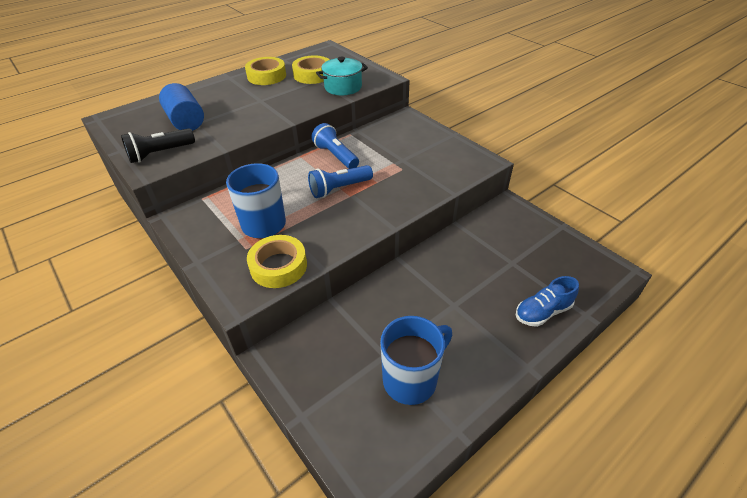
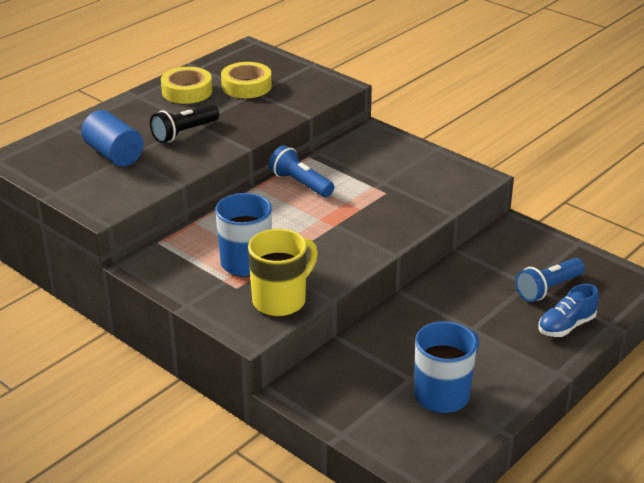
camera: 10 degrees left, 10 degrees down
black flashlight [121,128,195,163] -> black flashlight moved to [150,105,219,143]
yellow tape [247,235,307,288] -> yellow mug [248,229,318,317]
blue flashlight [308,165,373,198] -> blue flashlight moved to [515,258,585,302]
turquoise pot [316,57,368,95] -> none

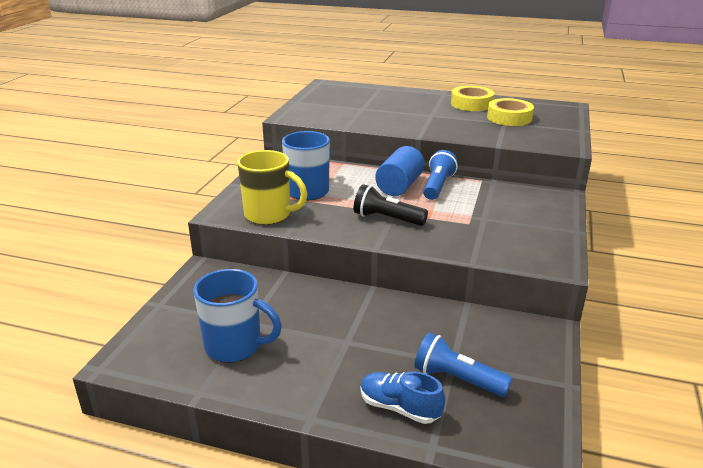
camera: 65 degrees right, 5 degrees down
blue cylinder [81,110,144,166] -> blue cylinder moved to [375,146,425,196]
black flashlight [150,105,219,143] -> black flashlight moved to [354,184,428,226]

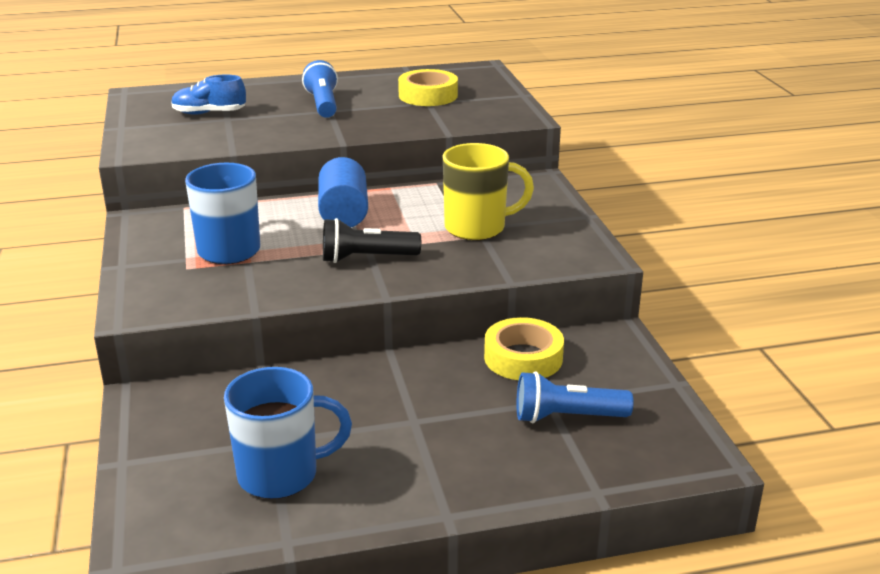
camera: 30 degrees left, 0 degrees up
yellow mug [237,150,308,225] -> yellow mug moved to [443,143,534,240]
blue shoe [361,371,445,424] -> blue shoe moved to [171,75,246,115]
blue flashlight [423,150,458,200] -> blue flashlight moved to [302,60,338,118]
yellow tape [451,86,494,111] -> yellow tape moved to [484,317,564,380]

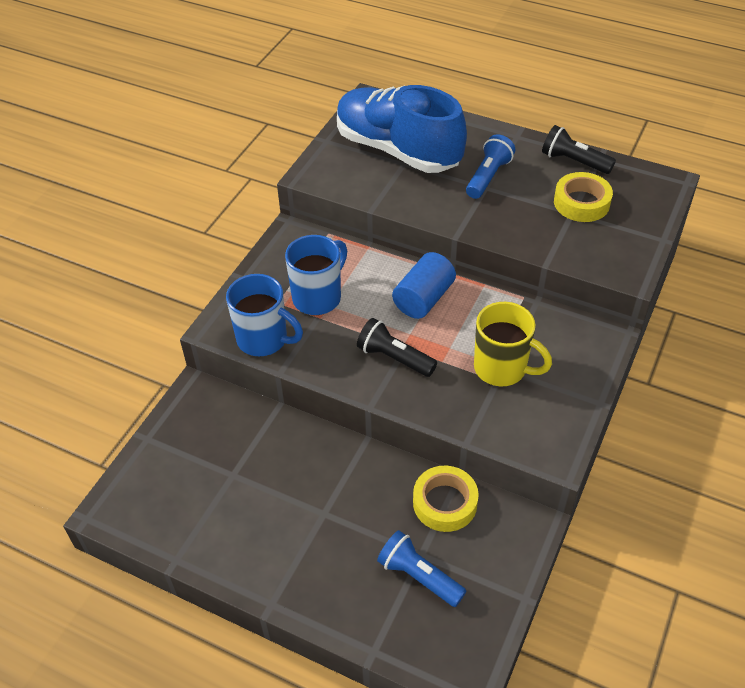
camera: 40 degrees right, 20 degrees up
blue shoe [171,75,246,115] -> blue shoe [337,85,467,173], size x2.34
blue mug [224,367,352,499] -> blue mug moved to [226,274,303,356]
none -> black flashlight [542,125,616,174]

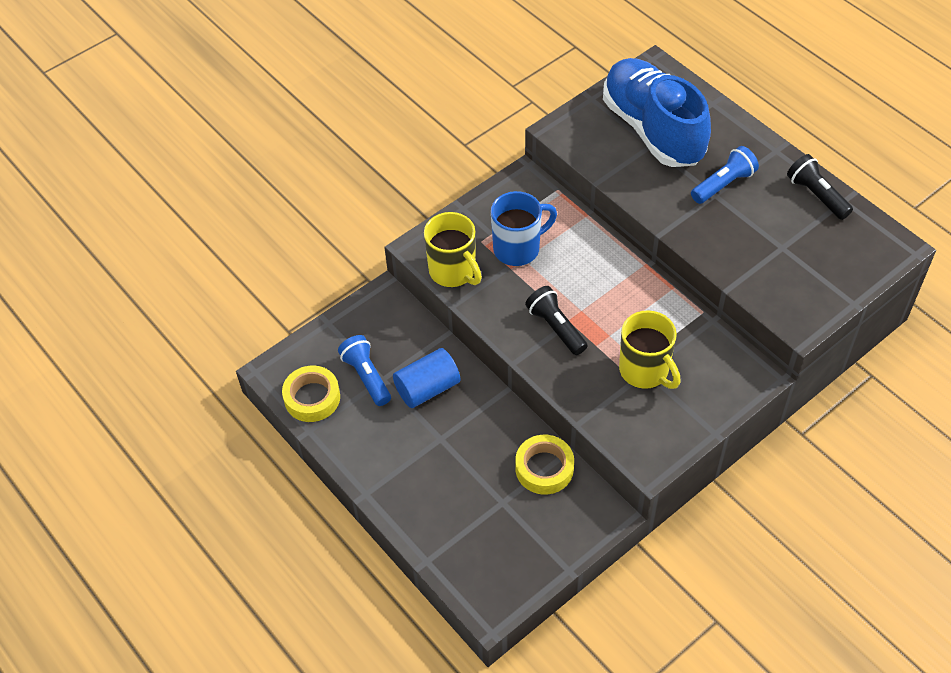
camera: 25 degrees right, 5 degrees up
blue mug [226,274,303,356] -> yellow mug [424,212,482,287]
blue flashlight [377,530,466,607] -> blue flashlight moved to [338,335,391,406]
blue cylinder [392,252,456,319] -> blue cylinder moved to [393,348,460,408]
yellow tape [554,172,613,222] -> yellow tape moved to [282,365,340,422]

